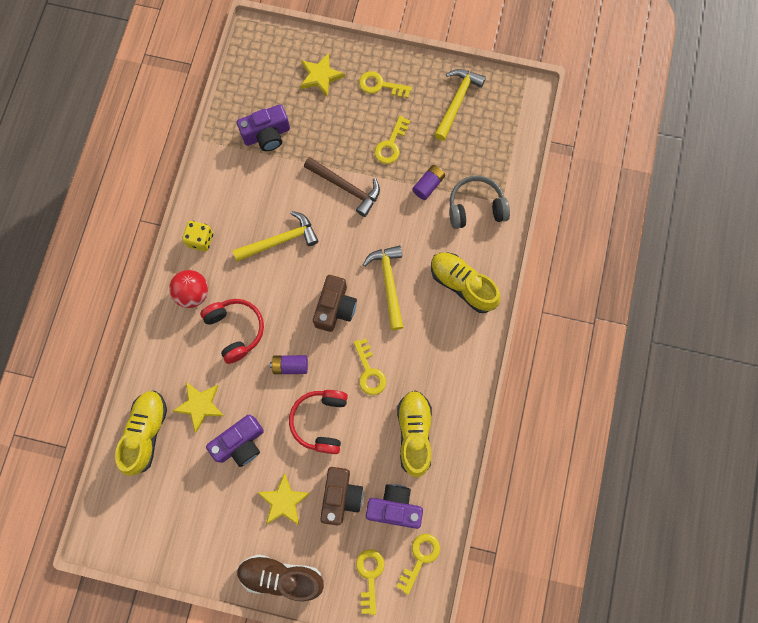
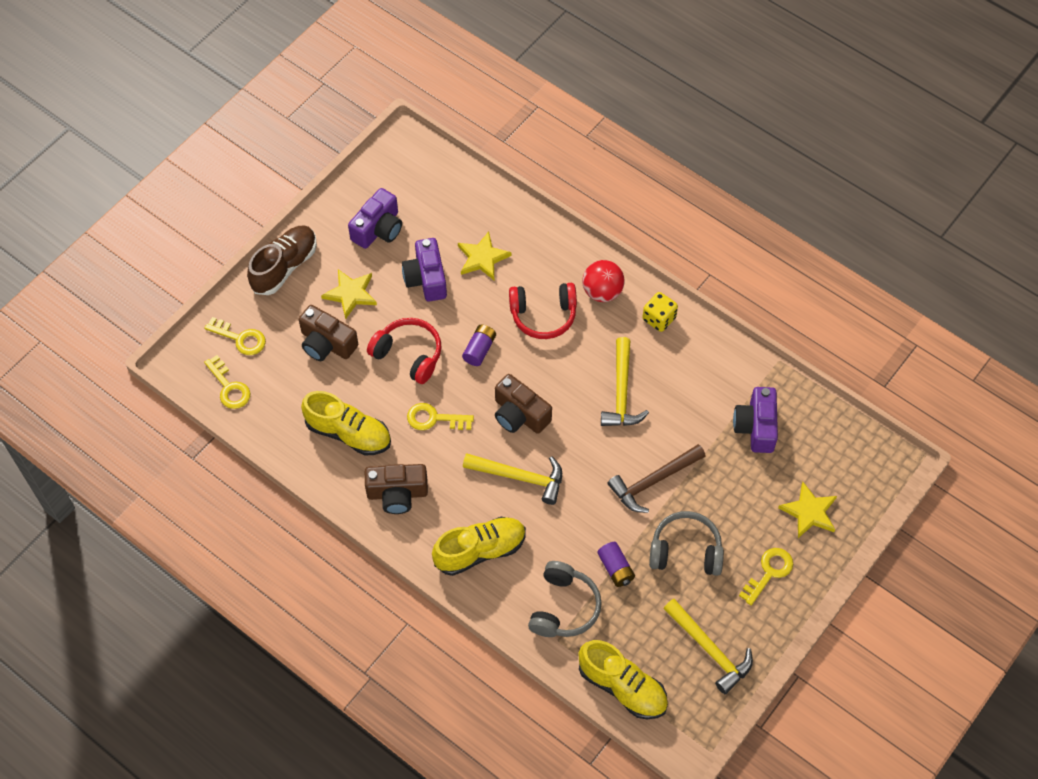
camera: 115 degrees right, 15 degrees down
yellow shoe [115,391,167,476] -> yellow shoe moved to [578,640,668,719]
purple camera [366,484,423,529] -> purple camera moved to [348,188,402,249]
yellow key [374,116,410,164] -> grey headphones [649,511,724,576]
none -> brown camera [365,464,428,514]

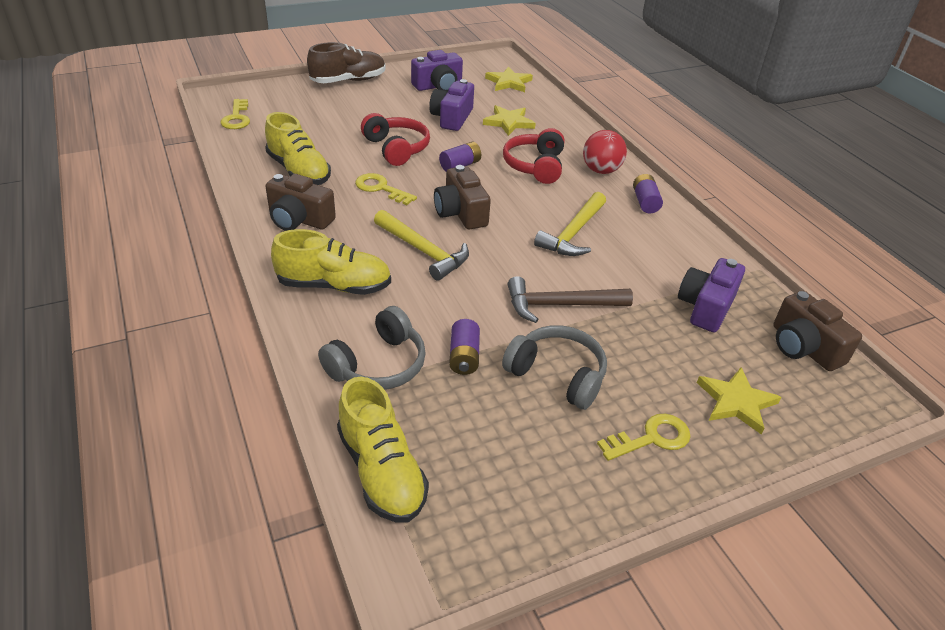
camera: 25 degrees right, 20 degrees down
yellow key [204,317,266,355] -> none
brown camera [299,305,358,361] -> brown camera moved to [773,291,862,371]
yellow star [321,269,377,319] -> yellow star moved to [485,66,533,92]
red headphones [509,283,577,339] -> red headphones turned 75 degrees clockwise [503,128,564,184]
yellow dice [642,292,678,332] -> purple battery [633,174,663,214]
yellow hammer [663,599,753,694] -> none

